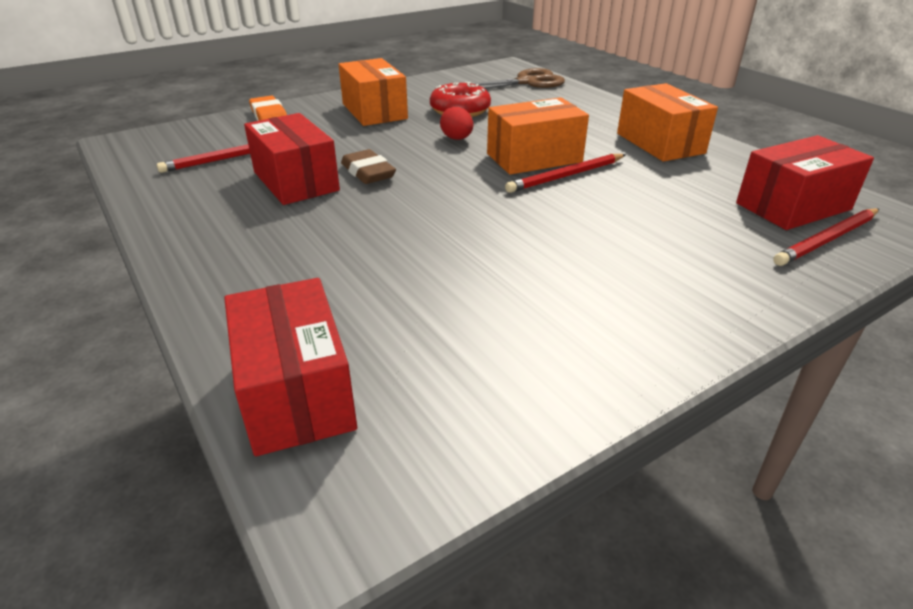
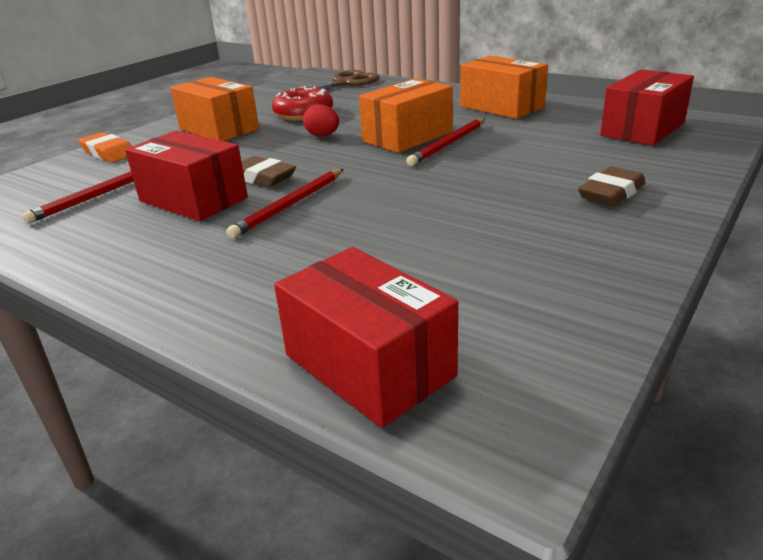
camera: 20 degrees left, 5 degrees down
red pencil [773,208,879,266] -> red pencil moved to [226,169,344,238]
none -> brown eraser [578,166,645,206]

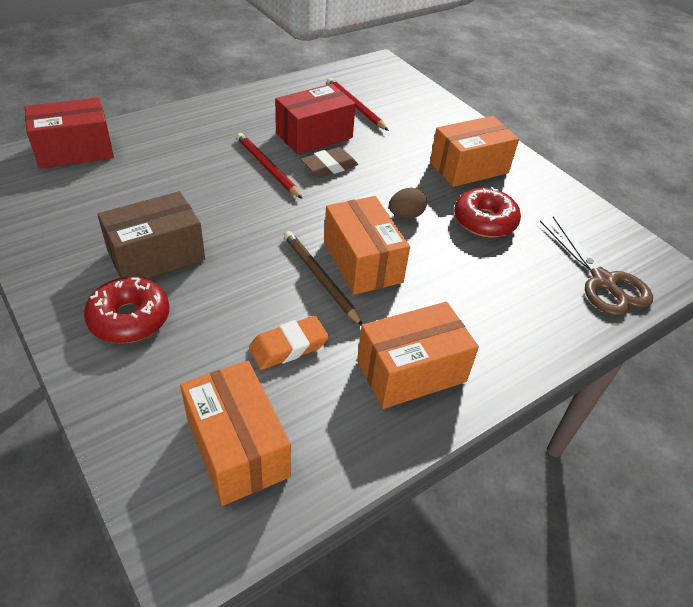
camera: 105 degrees right, 15 degrees up
orange eraser [78,132,132,162] -> orange eraser moved to [249,316,329,370]
red egg [303,104,339,136] -> brown egg [389,188,427,219]
red pencil [406,118,485,166] -> brown pencil [284,231,363,326]
brown eraser [578,166,645,206] -> red donut [84,277,170,343]
red box [600,69,694,146] -> orange box [180,361,291,506]
none -> brown box [97,191,205,279]

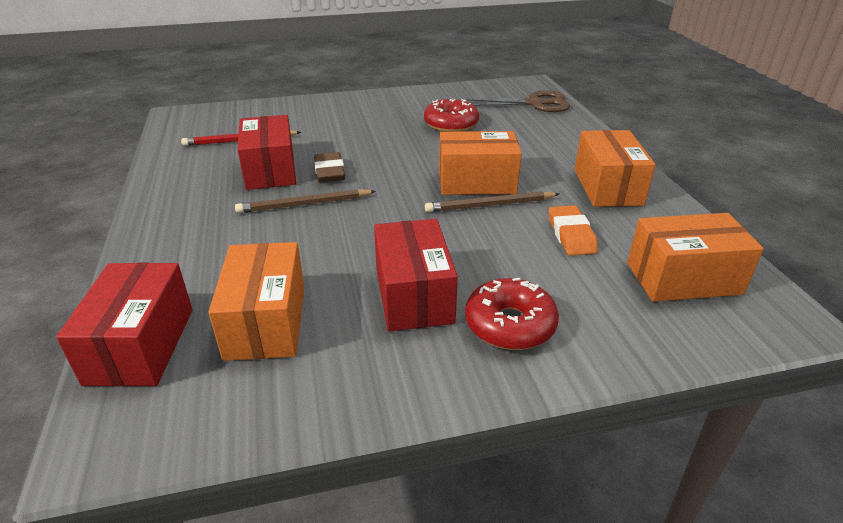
camera: 65 degrees left, 10 degrees down
brown box [97,191,205,279] -> red box [374,219,458,331]
red pencil [236,133,302,199] -> brown pencil [235,189,376,213]
brown egg [389,188,427,219] -> none
orange box [430,116,519,187] -> orange box moved to [208,242,305,361]

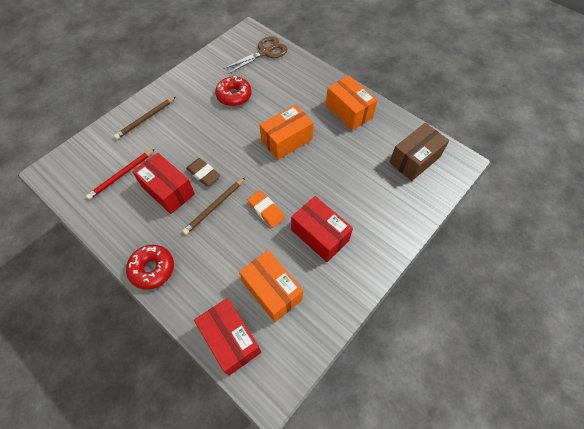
camera: 35 degrees left, 25 degrees up
brown pencil [425,191,559,212] -> brown pencil moved to [114,97,176,139]
red donut [465,278,559,350] -> red donut moved to [126,245,174,290]
orange eraser [549,205,598,256] -> orange eraser moved to [248,190,285,228]
orange box [627,213,764,302] -> brown box [389,123,449,181]

